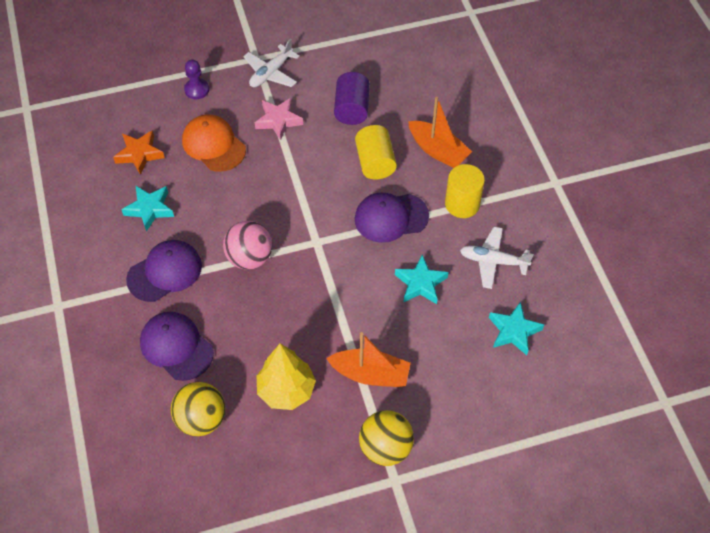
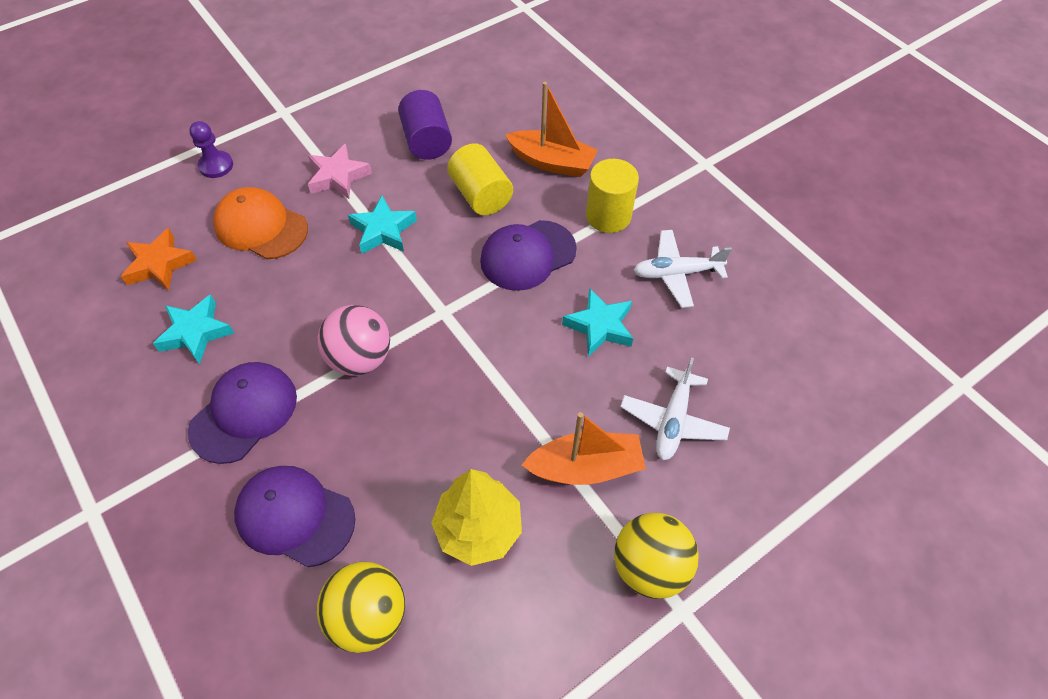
camera: 20 degrees left, 0 degrees up
white plane [243,39,300,87] -> white plane moved to [620,357,730,460]
turquoise star [489,302,544,355] -> turquoise star moved to [348,196,417,254]

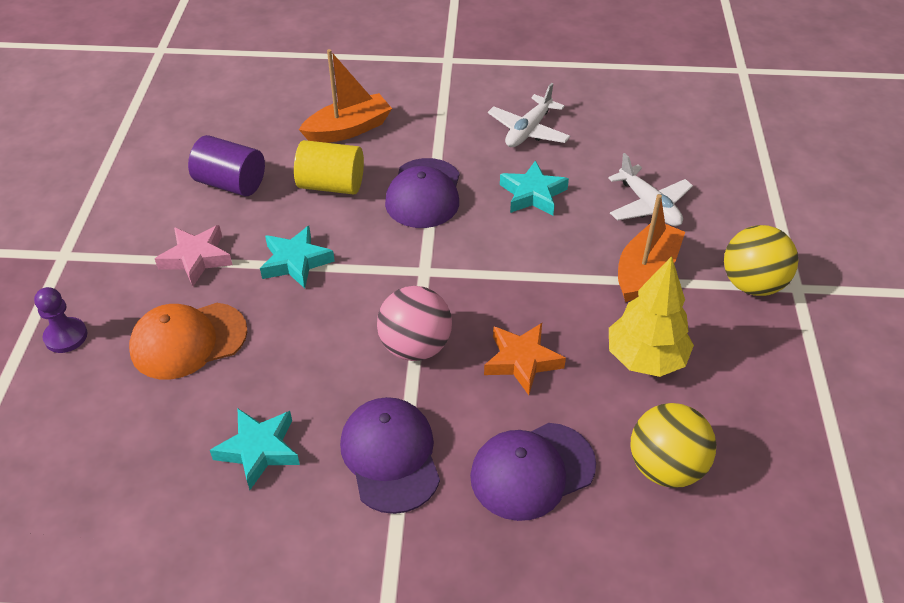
camera: 50 degrees left, 10 degrees down
orange star [121,228,197,291] -> orange star moved to [484,323,566,395]
yellow cylinder [586,159,639,233] -> none

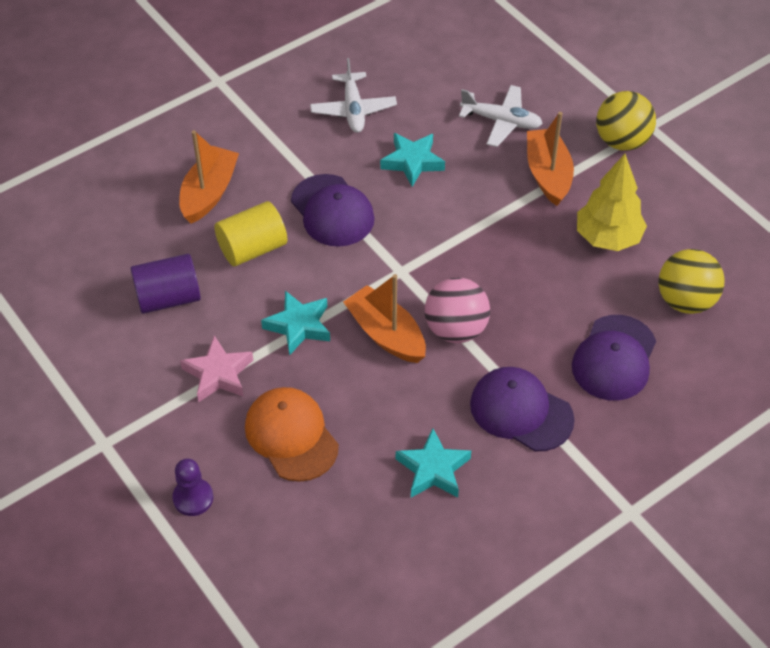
camera: 40 degrees left, 5 degrees up
orange cap [129,303,248,380] -> orange cap turned 120 degrees clockwise [245,387,339,482]
orange star [484,323,566,395] -> none
none -> orange boat [343,274,426,363]

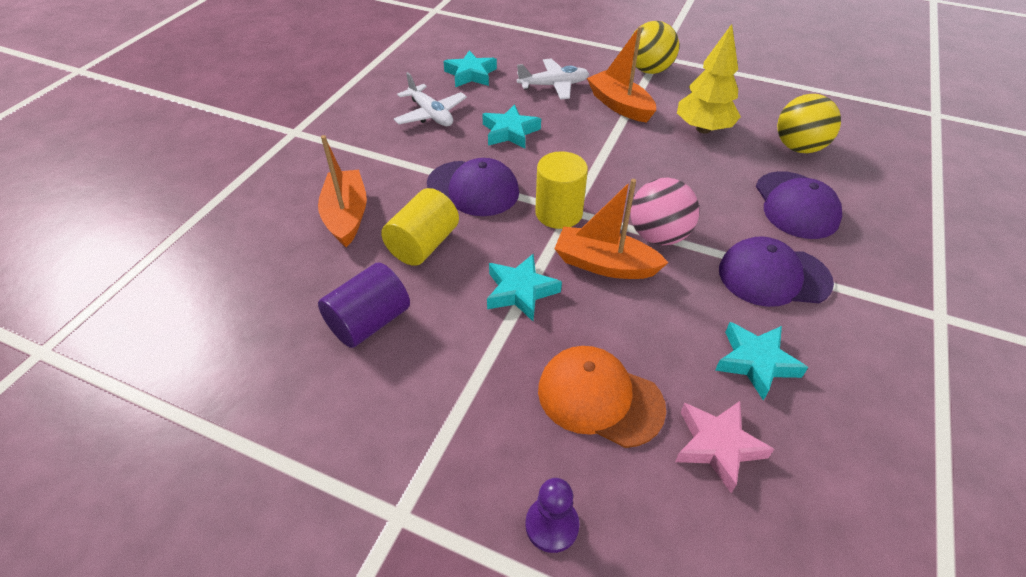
camera: 30 degrees left, 5 degrees down
pink star [180,336,253,402] -> pink star moved to [675,401,774,493]
none -> turquoise star [444,50,497,87]
none -> yellow cylinder [535,151,588,229]

